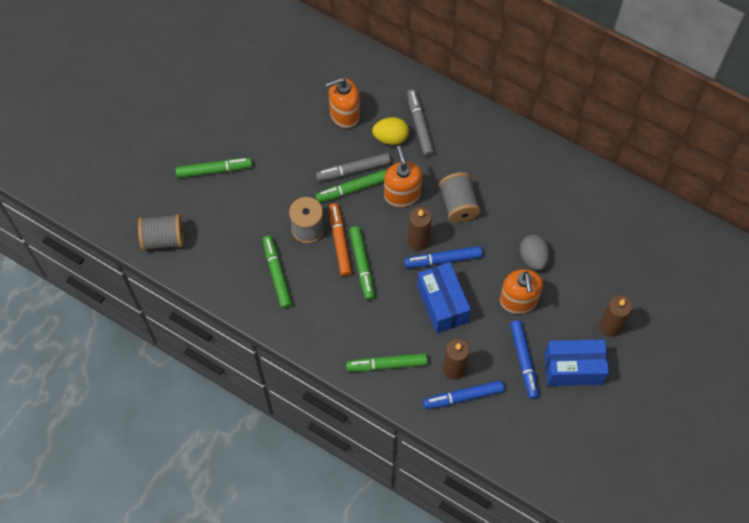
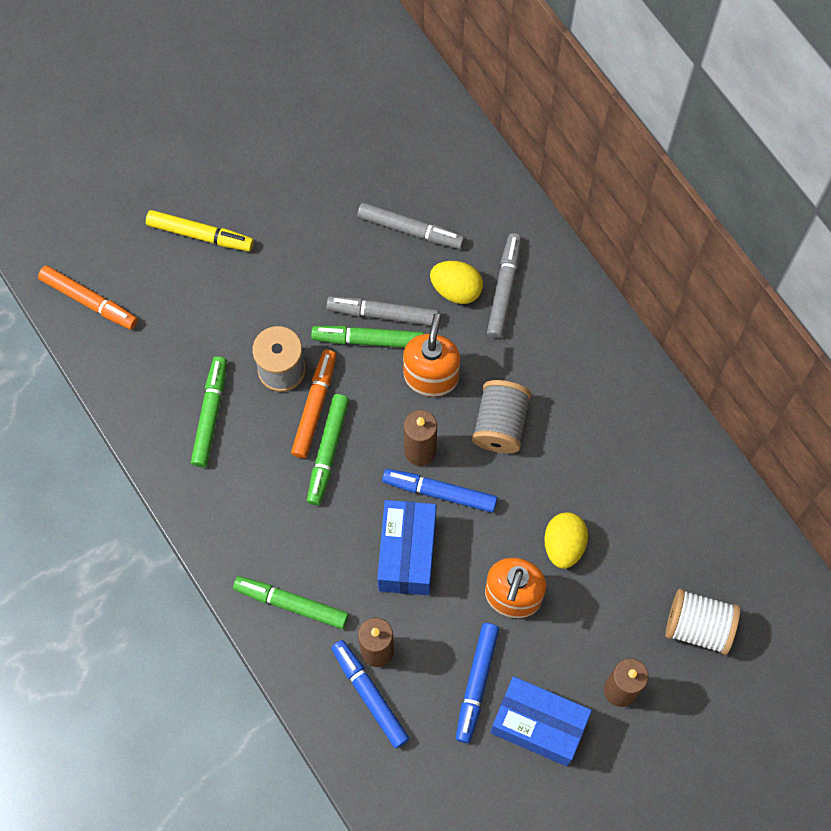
camera: 25 degrees right, 5 degrees up
grey spool [138,214,184,251] -> orange marker [38,266,138,330]
green marker [176,158,252,178] -> yellow marker [146,210,254,252]
orange soap dispenser [326,77,360,128] -> grey marker [357,202,465,249]
blue marker [423,380,504,409] -> blue marker turned 45 degrees clockwise [331,640,409,749]
grey egg [520,234,550,270] -> yellow egg [544,512,588,569]
none -> white spool [665,589,740,655]

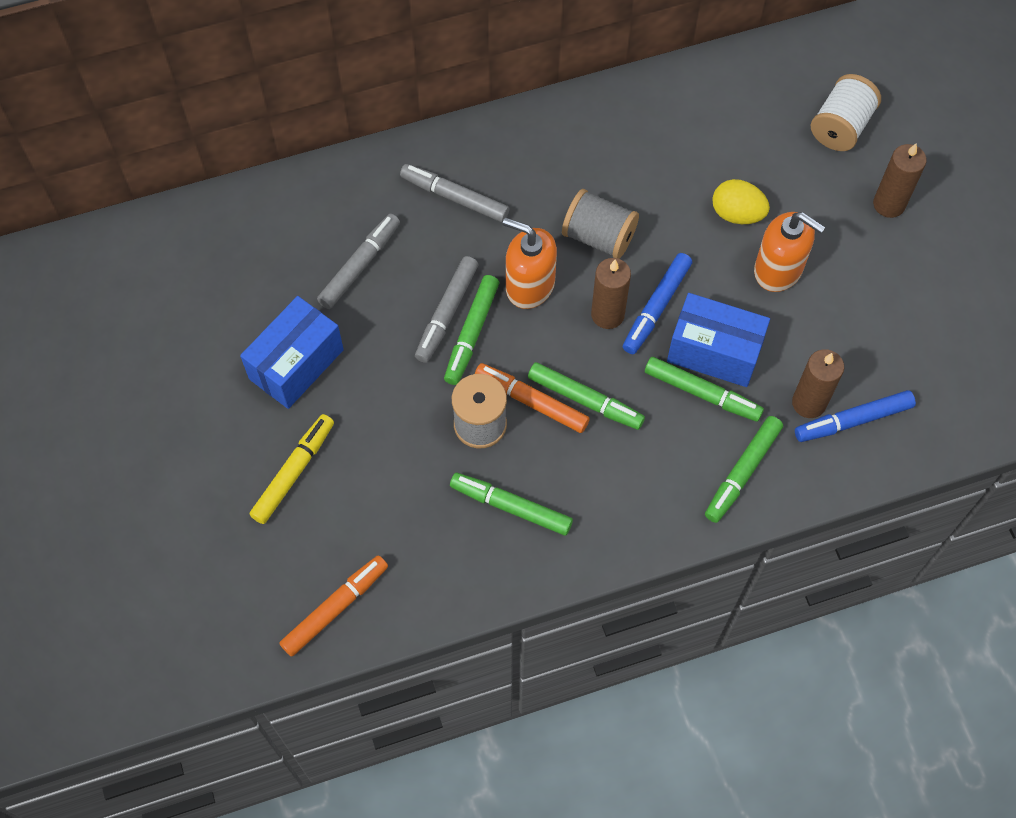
camera: 75 degrees left, 5 degrees down
yellow egg [430,261,483,304] -> none
blue marker [456,623,499,743] -> none
blue box [491,676,592,766] -> blue box moved to [240,296,344,409]
none -> green marker [645,357,764,422]

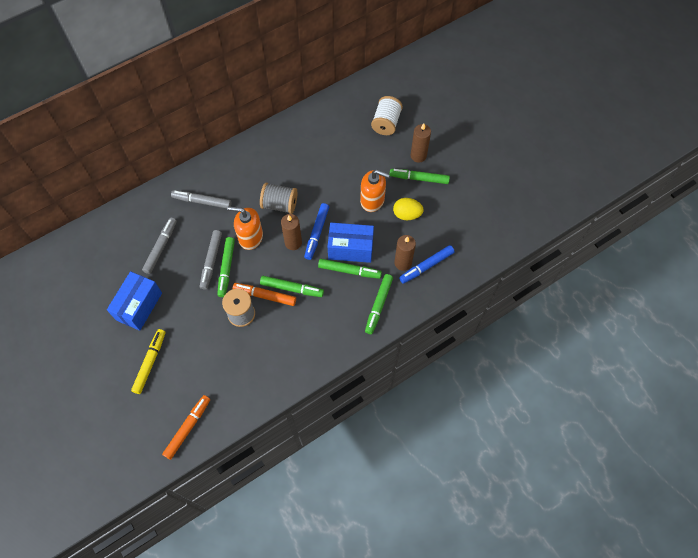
camera: 15 degrees left, 0 degrees up
green marker [450,473,573,536] -> green marker moved to [390,169,450,184]
yellow egg [712,179,770,224] -> yellow egg moved to [393,198,424,220]

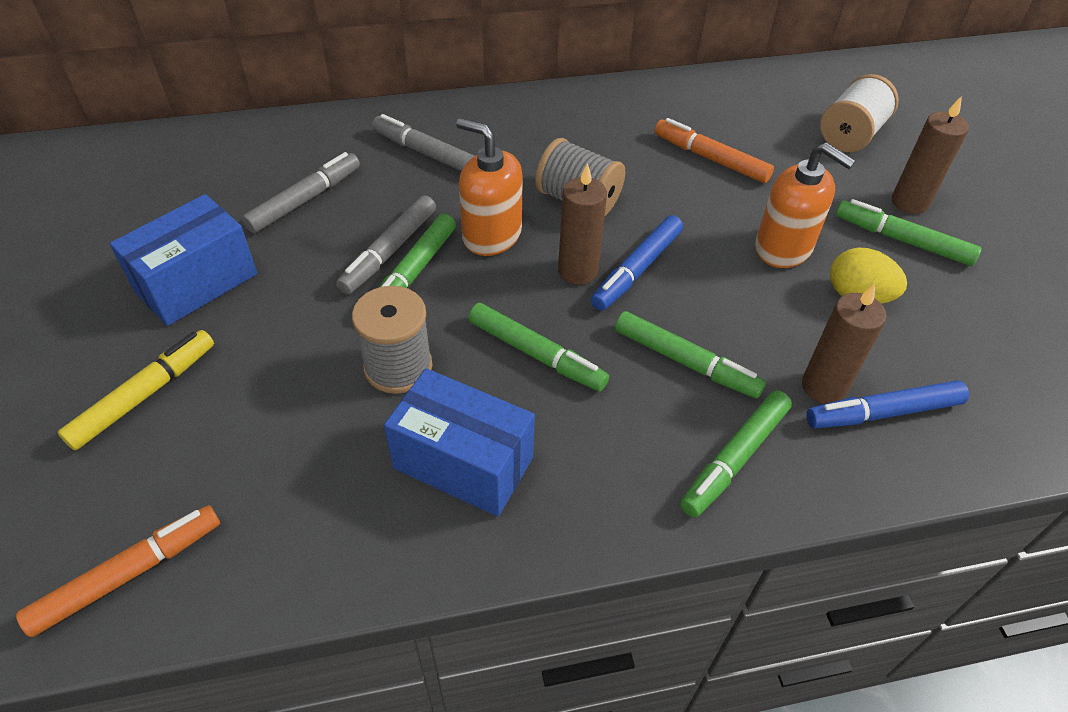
camera: 20 degrees right, 15 degrees down
orange marker [233,283,296,306] -> orange marker moved to [654,118,774,183]
blue box [328,223,374,263] -> blue box moved to [384,368,535,516]

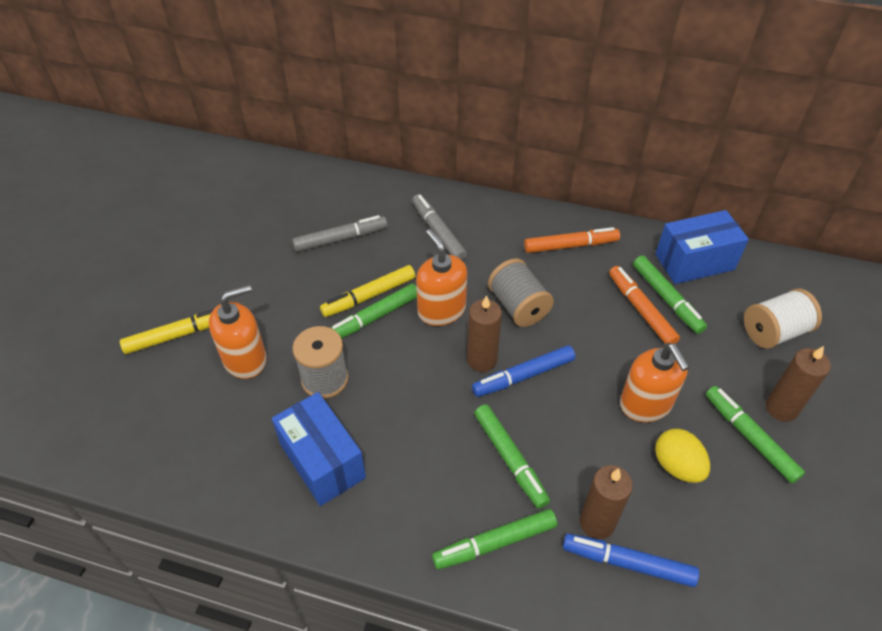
camera: 30 degrees right, 0 degrees up
orange marker [16,505,220,638] -> orange marker moved to [524,227,620,253]
blue box [110,194,257,326] -> blue box moved to [655,210,749,284]
grey marker [336,195,436,294] -> yellow marker [320,265,415,317]
green marker [468,303,609,392] -> green marker moved to [633,256,707,334]
none -> orange soap dispenser [209,285,267,379]

